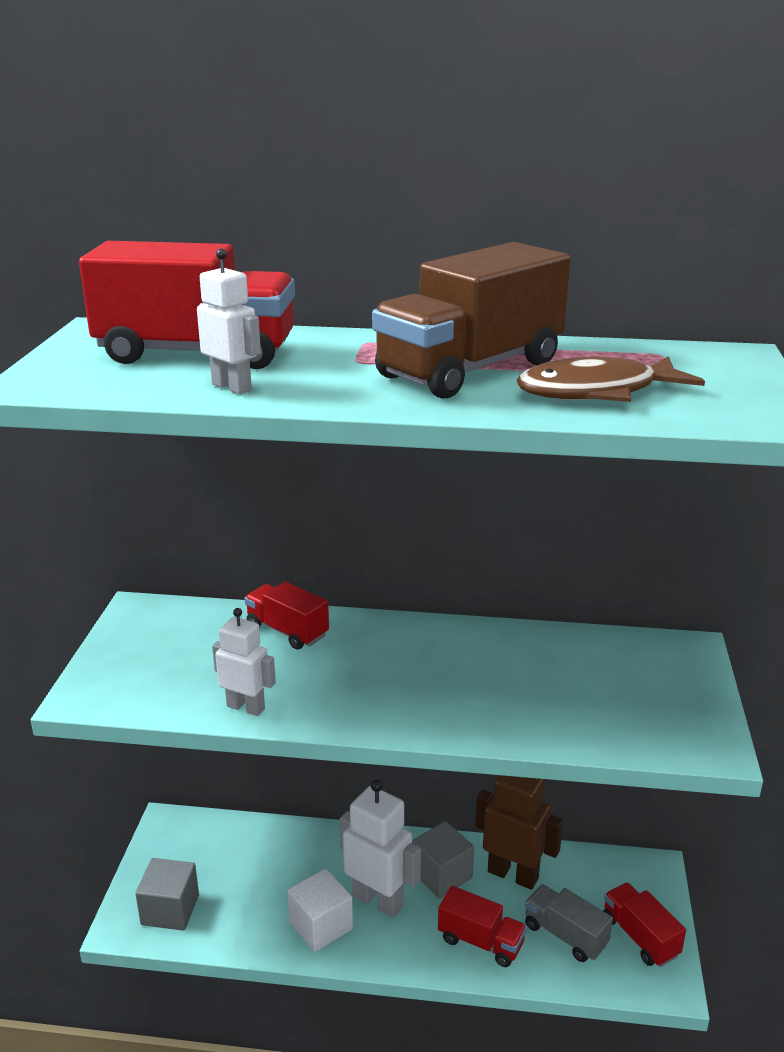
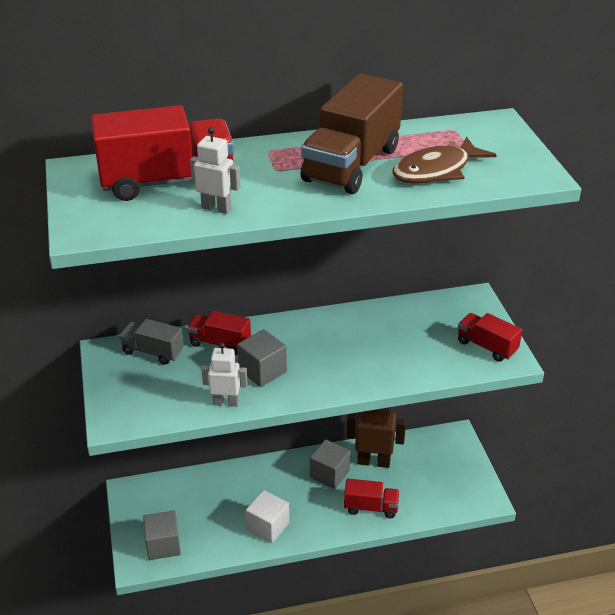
camera: 20 degrees left, 10 degrees up
white robot [340,779,421,918] -> none
grey truck [525,884,613,962] -> grey truck moved to [119,319,184,365]
red truck [604,883,686,967] -> red truck moved to [458,313,522,362]
none -> grey cube [237,329,287,387]

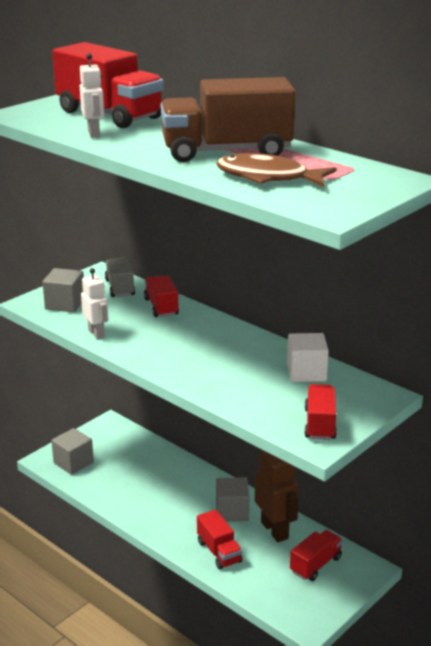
camera: 55 degrees right, 10 degrees down
grey cube [237,329,287,387] -> grey cube moved to [42,268,84,313]
white cube [245,490,289,543] -> white cube moved to [287,333,329,382]
none -> red truck [290,530,343,581]

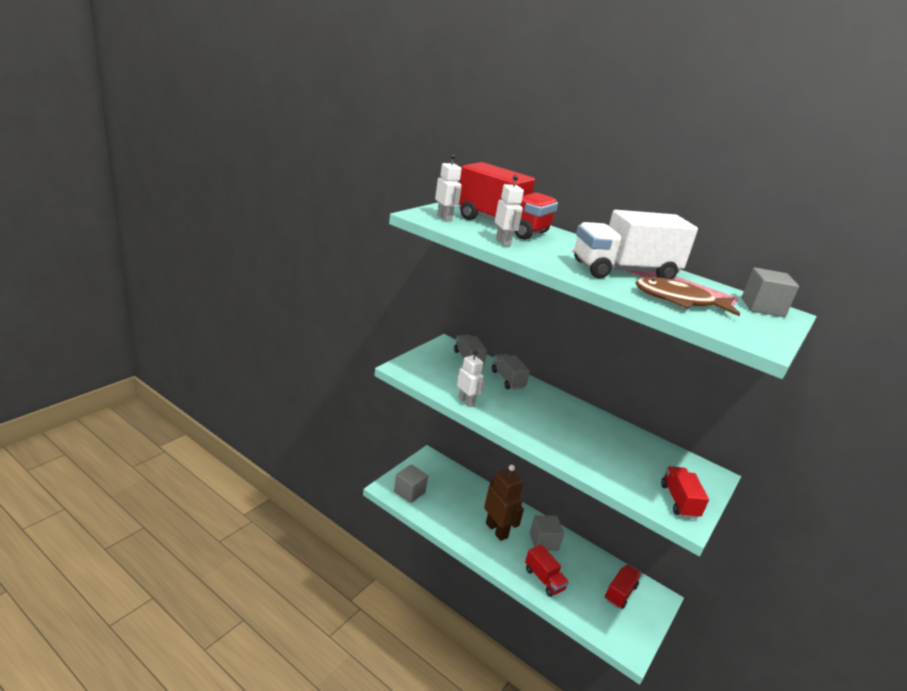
camera: 10 degrees left, 0 degrees up
grey cube [42,268,84,313] -> grey cube moved to [741,267,799,317]
red truck [144,276,179,317] -> grey truck [492,354,530,390]
brown truck [161,77,295,162] -> white truck [574,210,698,279]
brown robot [255,450,299,542] -> brown robot moved to [484,465,524,541]
white cube [287,333,329,382] -> none
none -> white robot [435,154,462,221]

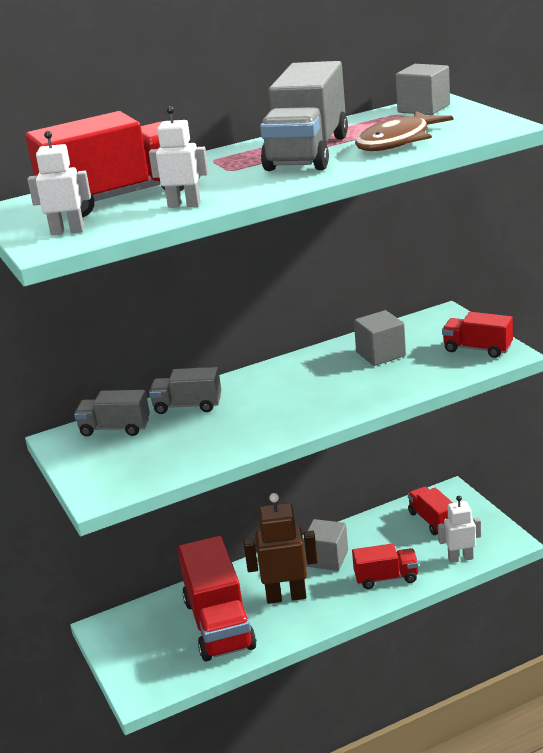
camera: 55 degrees left, 0 degrees up
grey cube [394,464,428,503] -> grey cube moved to [354,310,406,366]
white robot [457,350,484,407] -> white robot moved to [438,496,481,563]
white truck [574,210,698,279] -> grey truck [260,61,348,171]
none -> red truck [178,536,257,661]

